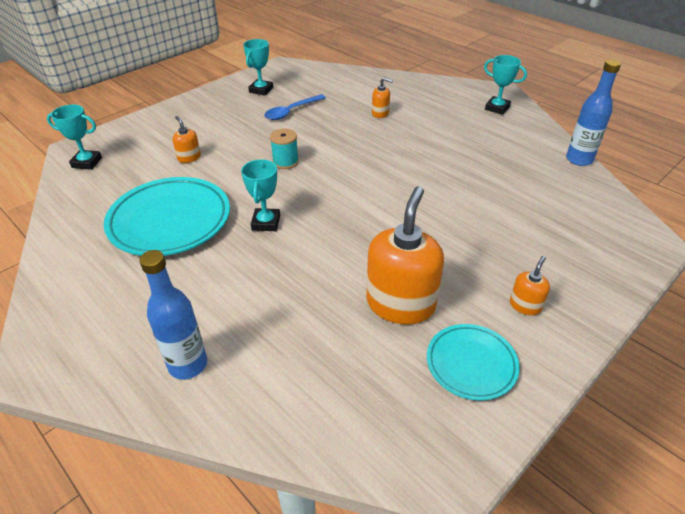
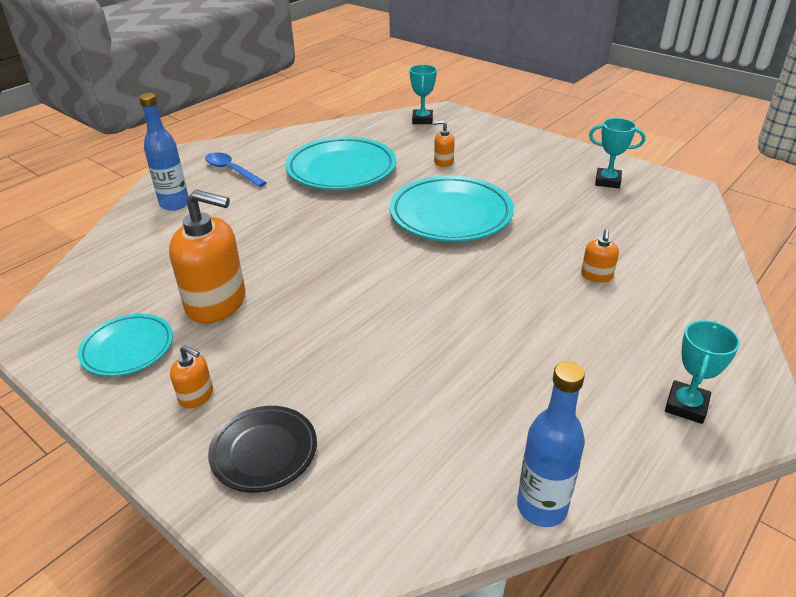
camera: 85 degrees right, 5 degrees down
orange soap dispenser [172,116,201,163] -> orange soap dispenser turned 135 degrees counterclockwise [433,120,455,167]
turquoise trophy [241,159,280,231] -> none
blue spoon [265,94,326,120] -> blue spoon moved to [205,152,267,187]
turquoise spool [270,128,299,169] -> turquoise plate [390,176,514,242]
none -> black plate [208,406,317,493]

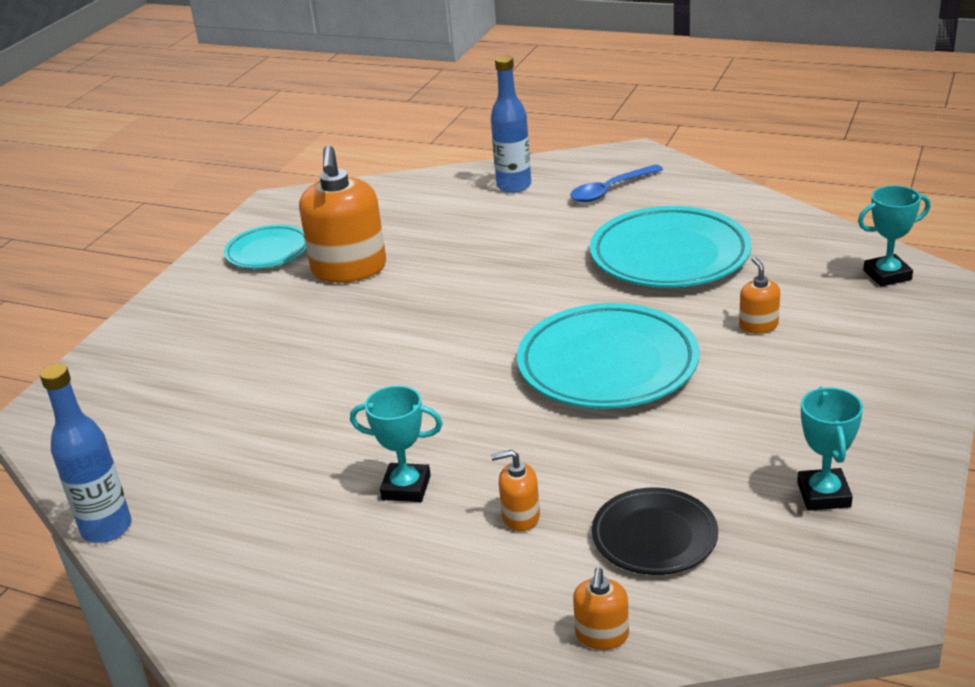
camera: 75 degrees right, 5 degrees down
orange soap dispenser [170,345,213,408] -> orange soap dispenser moved to [573,567,629,650]
blue spoon [205,152,267,187] -> blue spoon turned 150 degrees counterclockwise [570,164,663,202]
black plate [208,406,317,493] -> black plate moved to [592,487,718,575]
turquoise trophy [665,320,740,424] -> turquoise trophy moved to [350,385,443,502]

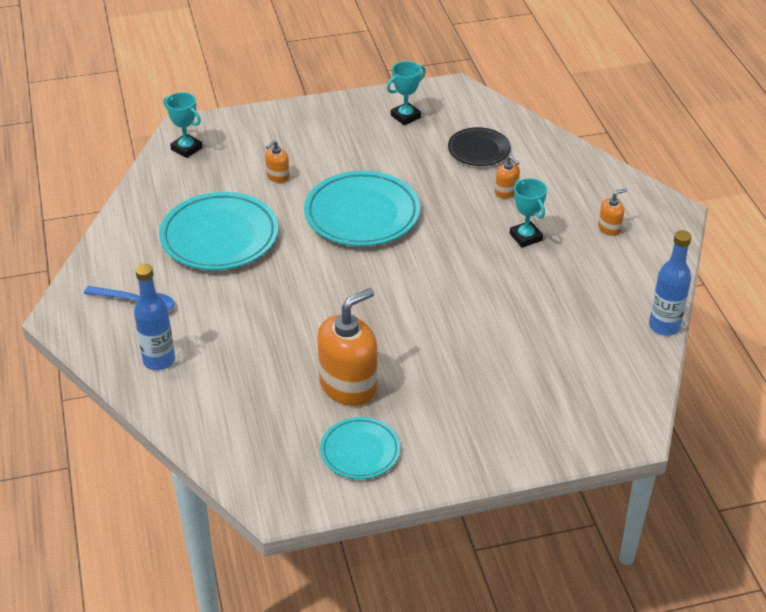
camera: 130 degrees left, 10 degrees up
orange soap dispenser [573,567,629,650] -> orange soap dispenser moved to [598,188,627,236]

